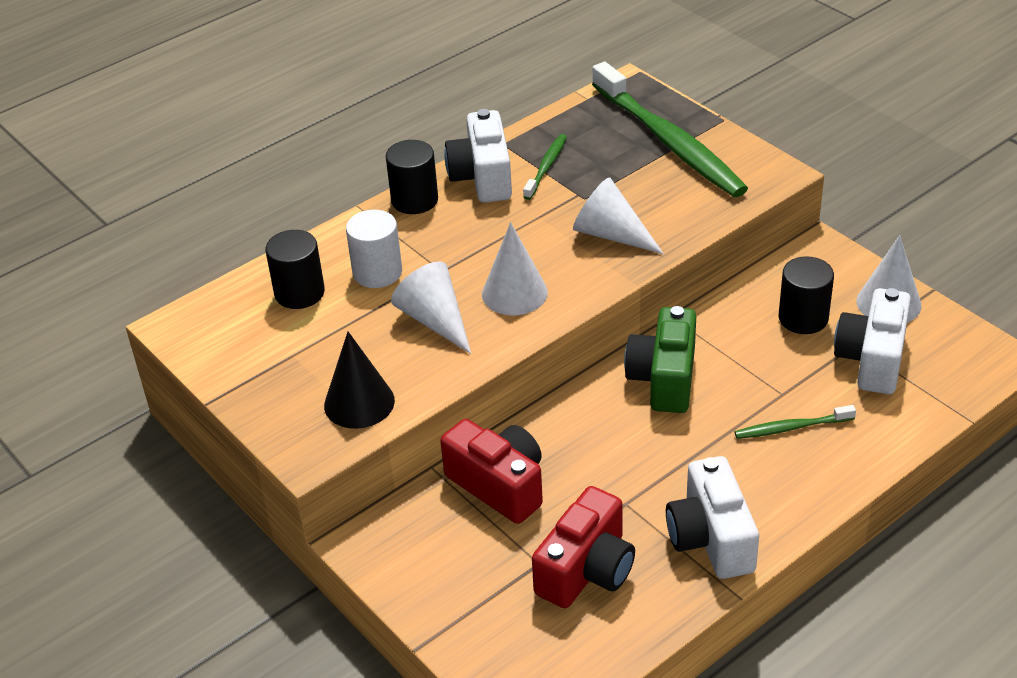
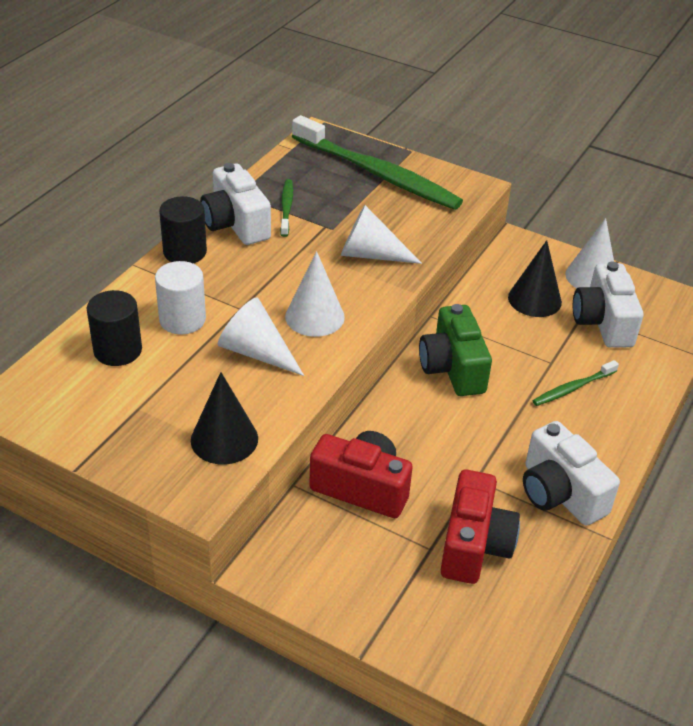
camera: 25 degrees left, 0 degrees up
black cylinder [779,256,834,334] -> black cone [508,240,562,317]

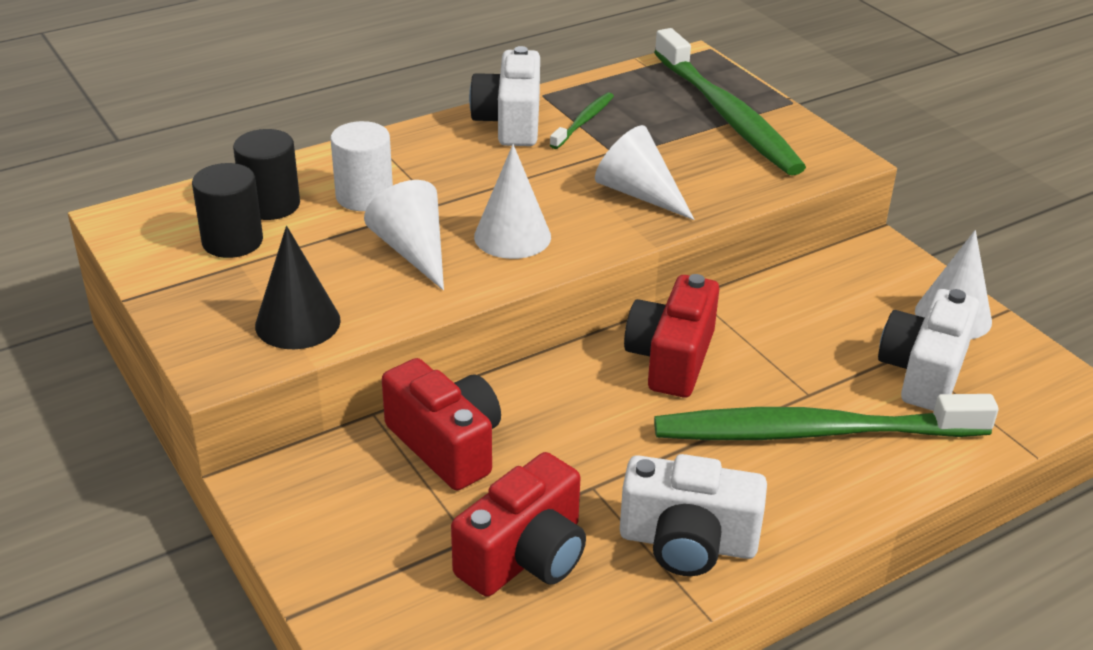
camera: 30 degrees right, 5 degrees down
black cylinder [159,196,207,263] -> black cylinder moved to [192,163,263,258]
green camera [419,304,492,396] -> red camera [624,274,719,397]
black cone [508,240,562,317] -> none
white camera [523,421,620,526] -> white camera turned 75 degrees counterclockwise [620,454,767,576]
green toothbrush [532,360,619,406] -> green toothbrush [654,394,998,440], size x2.25

